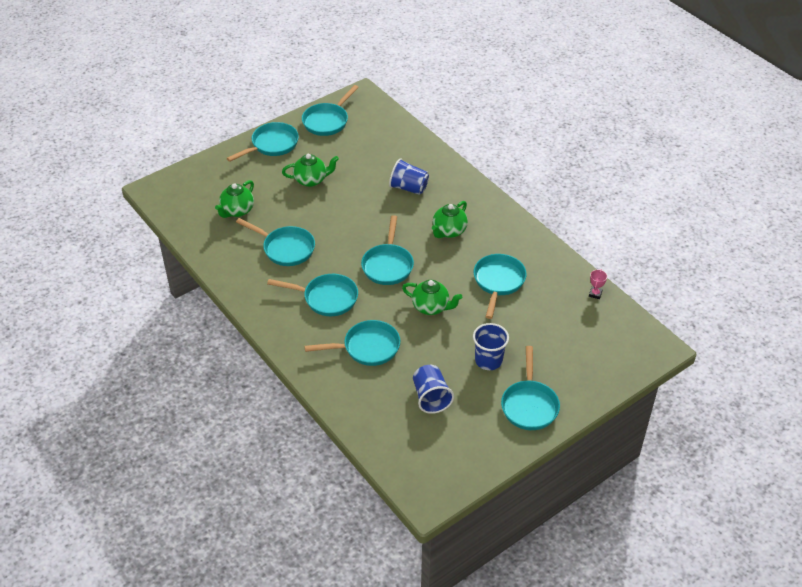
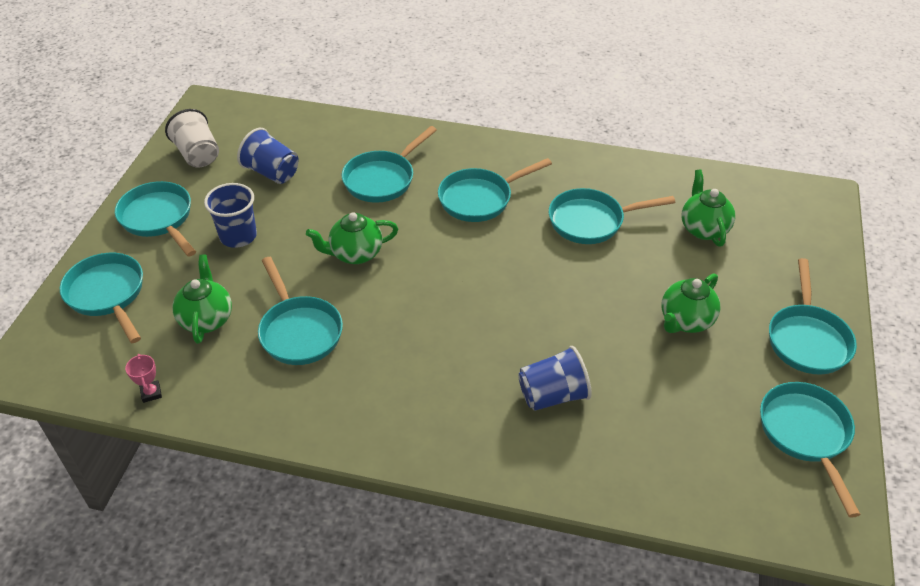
camera: 140 degrees right, 0 degrees up
turquoise pan [361,215,414,285] -> turquoise pan moved to [60,253,143,343]
green teapot [432,201,468,238] -> green teapot moved to [172,255,232,344]
none -> white cup [165,109,219,167]

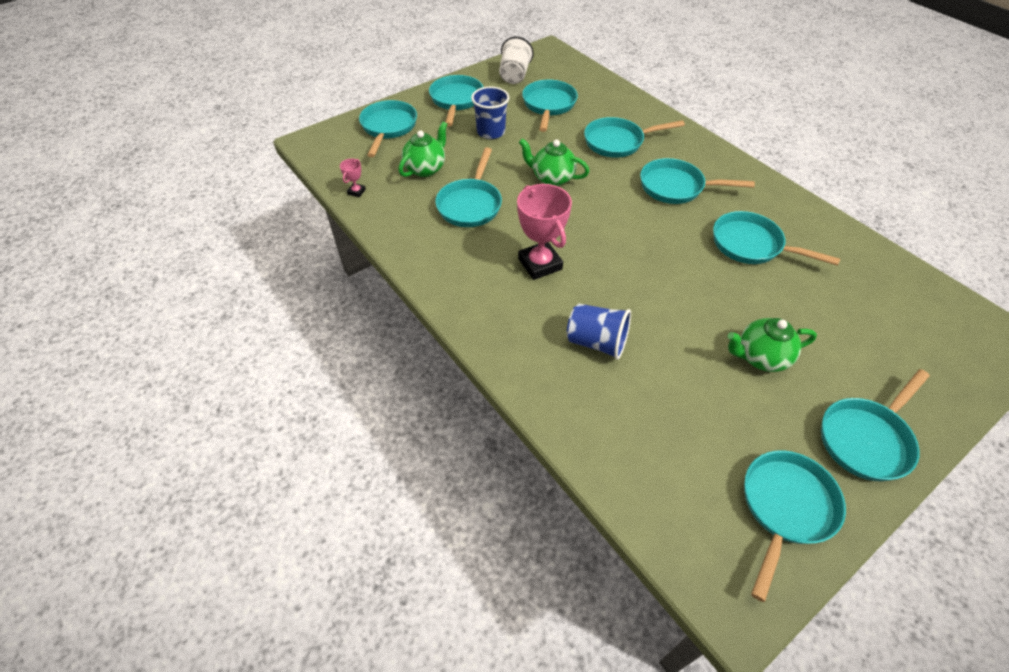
camera: 40 degrees right, 5 degrees up
blue cup [237,128,299,184] -> turquoise pan [522,79,578,132]
green teapot [682,170,735,247] -> none
none -> pink trophy [517,184,572,280]

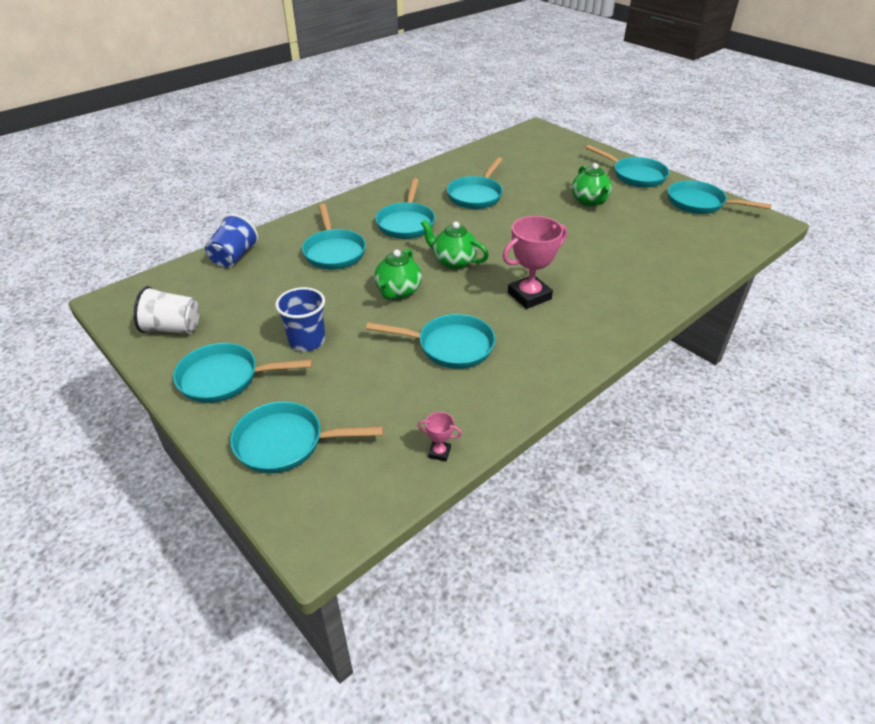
camera: 95 degrees left, 10 degrees down
green teapot [398,121,447,177] -> green teapot moved to [421,220,489,269]
turquoise pan [522,79,578,132] -> none
blue cup [567,304,631,360] -> blue cup moved to [205,214,258,268]

